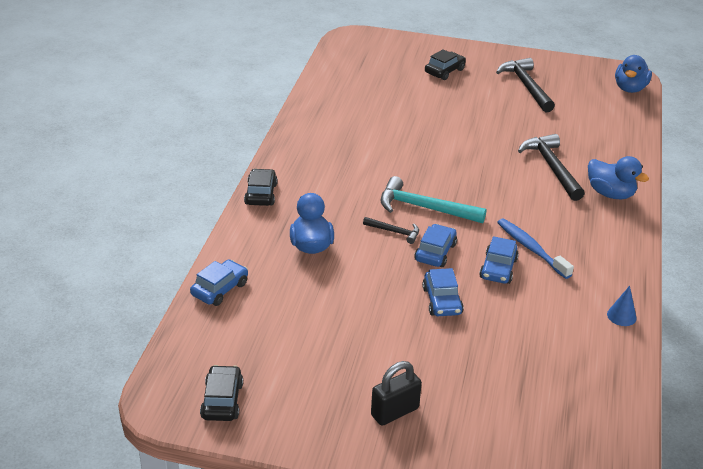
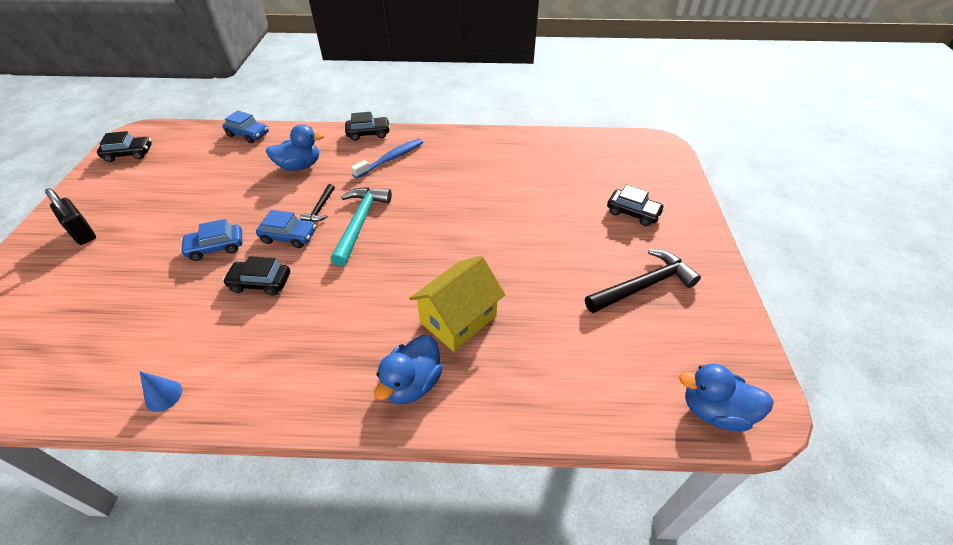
camera: 80 degrees right, 10 degrees up
blue car [479,236,519,284] -> black car [223,256,290,296]
blue toothbrush [497,218,574,279] -> blue toothbrush moved to [351,139,423,179]
black hammer [518,134,585,201] -> yellow house [409,256,505,352]

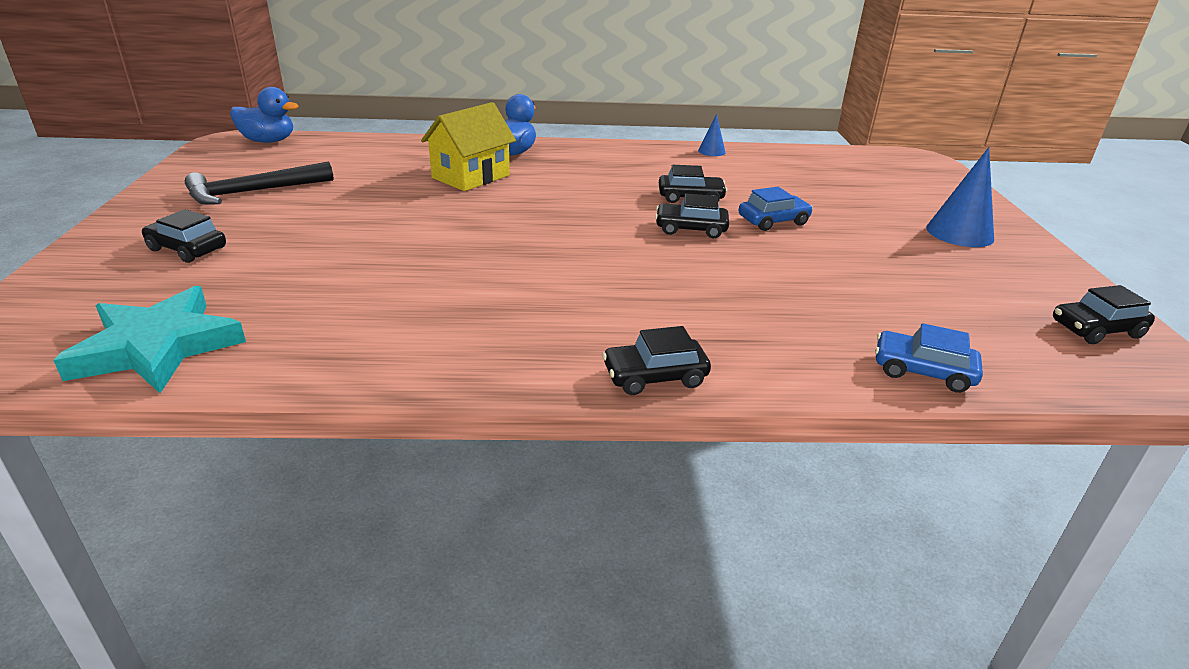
camera: 175 degrees right, 15 degrees down
black padlock [45,188,96,245] -> blue cone [926,147,994,247]
blue car [256,210,316,248] -> black car [655,194,729,238]
blue duck [266,124,324,171] -> none
black hammer [300,184,335,222] -> none
turquoise hammer [331,187,392,266] -> none
blue toothbrush [351,139,423,179] -> none
none -> turquoise star [53,286,246,393]

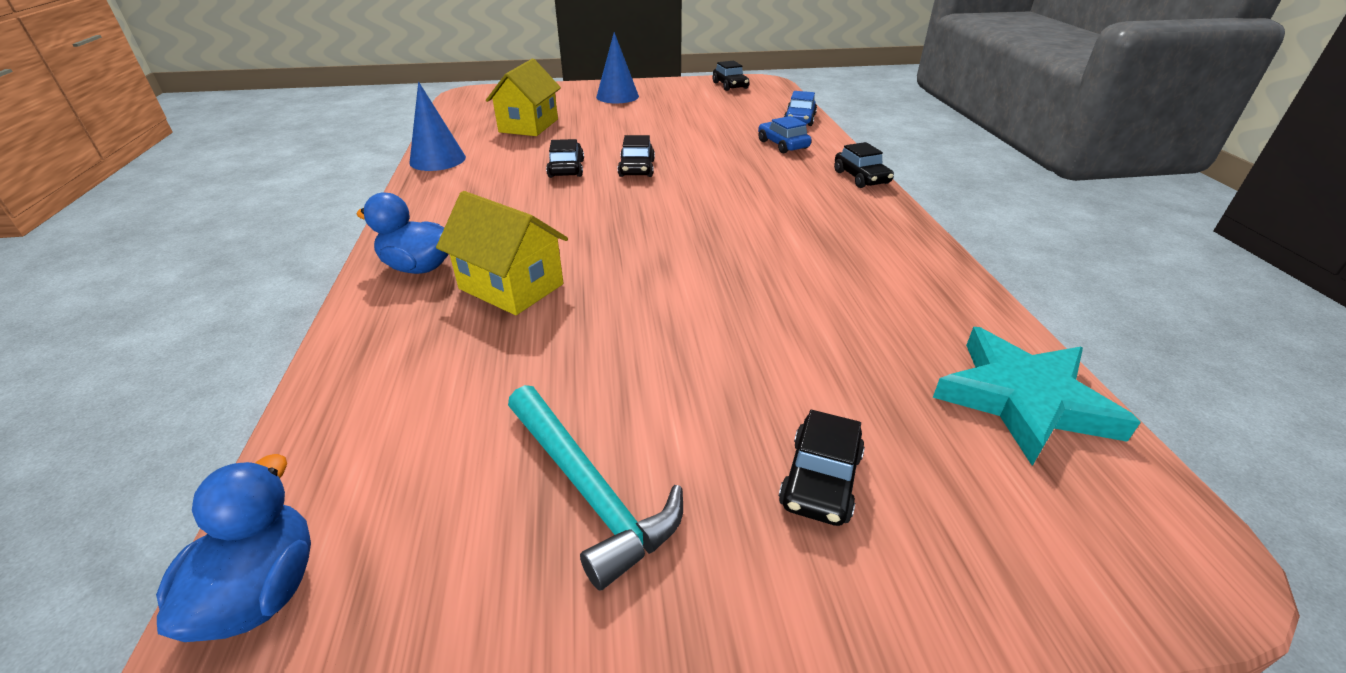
camera: 95 degrees left, 5 degrees up
black hammer [185,161,334,205] -> turquoise hammer [508,385,683,591]
blue cone [698,114,725,156] -> blue cone [409,82,466,171], size x1.87
blue car [738,187,813,231] -> blue car moved to [758,116,811,153]
none -> yellow house [486,59,561,136]

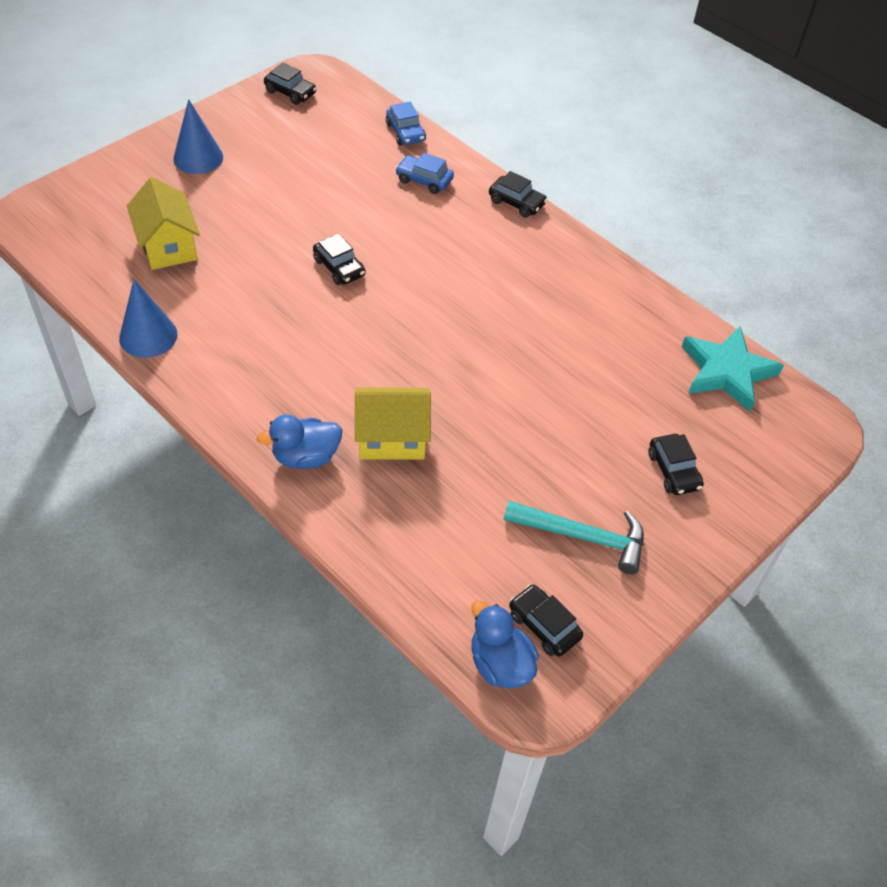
camera: 40 degrees left, 15 degrees up
black car [546,139,584,178] -> black car moved to [509,584,583,656]

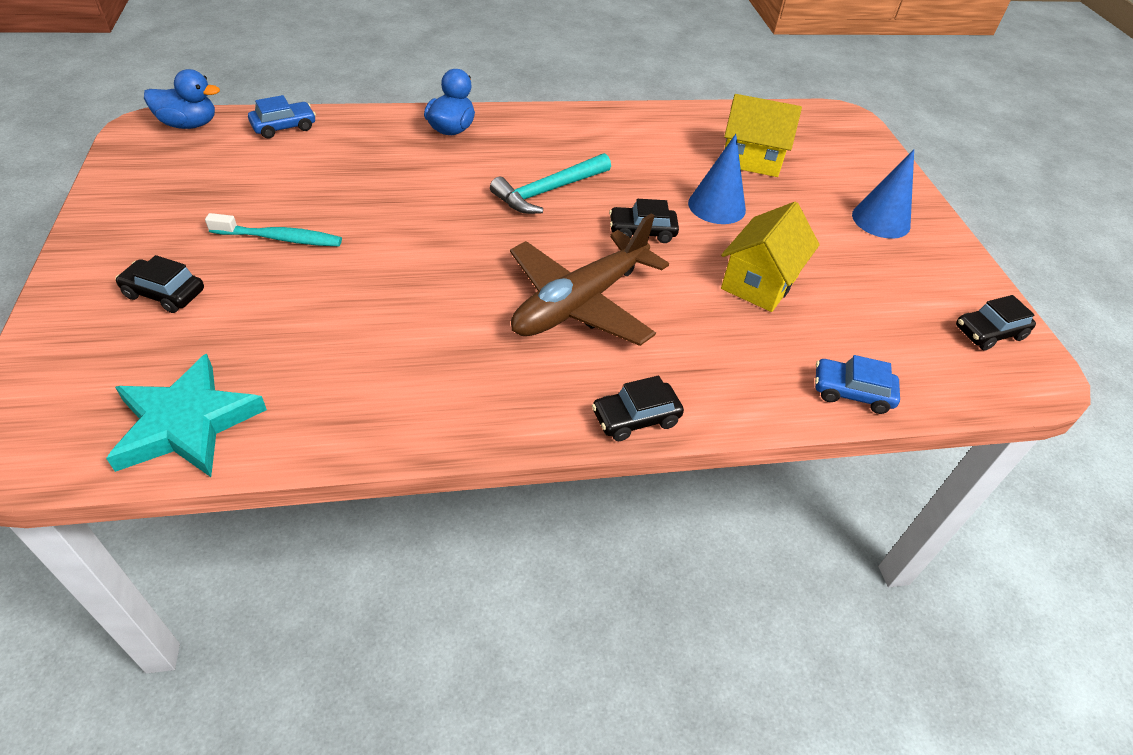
camera: 125 degrees right, 5 degrees down
blue cone [119,279,177,358] -> blue cone moved to [688,134,746,224]
yellow house [355,387,431,459] -> yellow house moved to [721,202,820,312]
blue car [395,153,454,194] -> blue car moved to [248,95,316,138]
turquoise hammer [504,501,644,574] -> turquoise hammer moved to [490,153,611,214]
black car [509,584,583,656] -> none
none -> turquoise toothbrush [205,213,342,246]
none -> brown plane [510,213,669,346]

